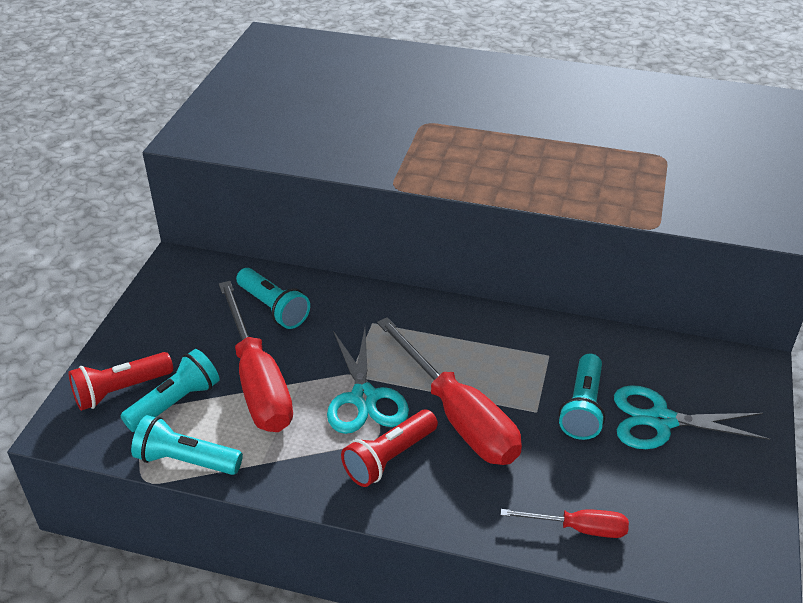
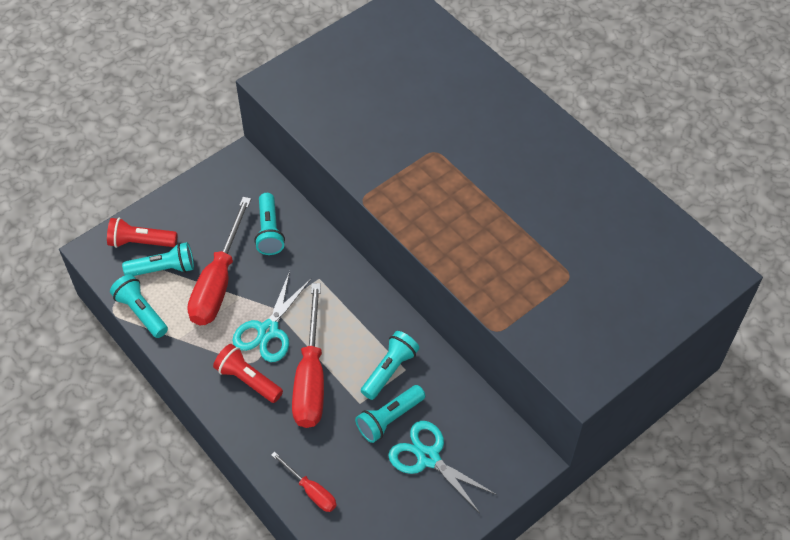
camera: 35 degrees right, 15 degrees up
red flashlight [341,410,438,487] -> red flashlight turned 45 degrees clockwise [213,344,283,403]
none -> turquoise flashlight [361,331,419,400]

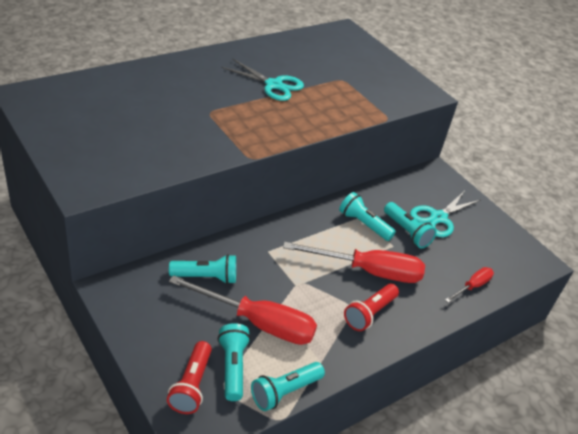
camera: 90 degrees left, 15 degrees down
turquoise scissors [233,271,311,362] -> turquoise scissors moved to [221,59,304,101]

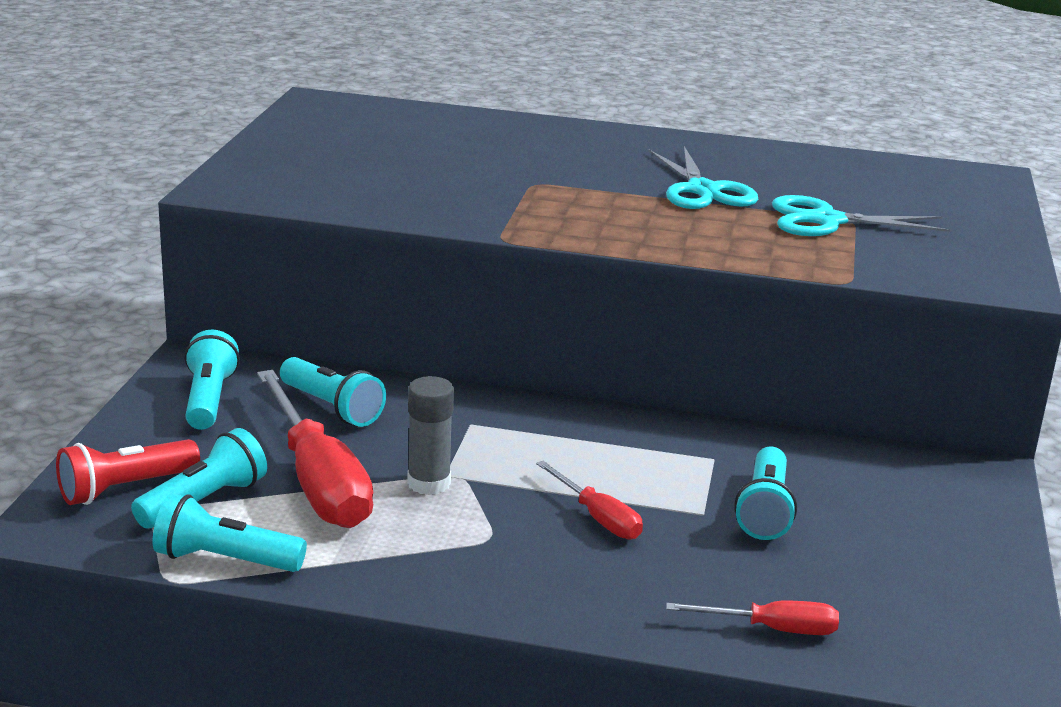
camera: 50 degrees right, 15 degrees down
red screwdriver [283,242,425,283] -> red screwdriver [536,461,643,539], size x0.51
turquoise flashlight [339,192,396,241] -> turquoise flashlight moved to [185,330,240,430]
red flashlight [344,284,399,331] -> none
turquoise scissors [410,192,481,237] -> turquoise scissors moved to [772,195,951,236]
none -> grey glue stick [407,376,454,495]

